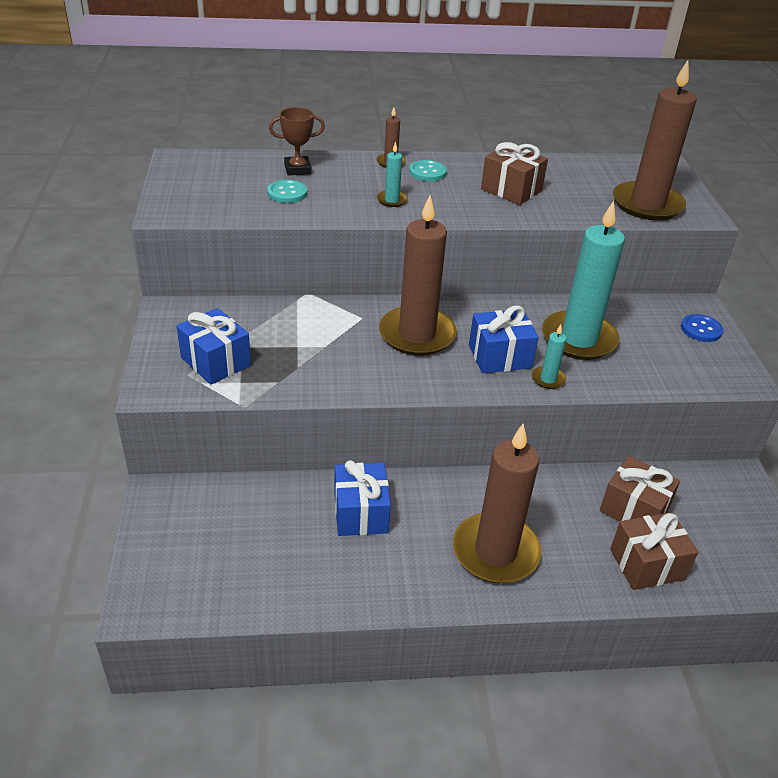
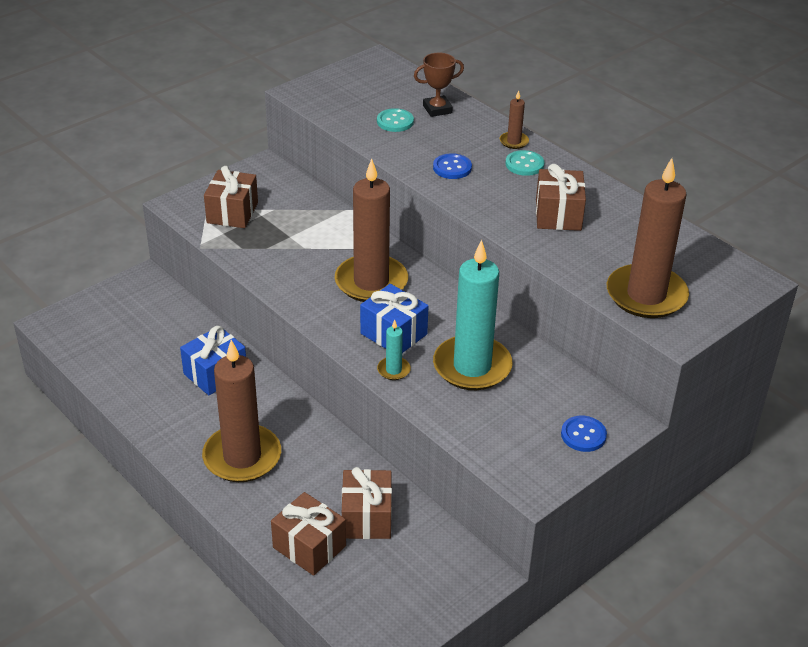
camera: 55 degrees right, 0 degrees up
blue gift [177,308,251,385] -> brown gift [204,166,258,228]
brown trophy [269,107,325,175] -> brown trophy turned 60 degrees counterclockwise [414,53,464,117]
turquoise candle [377,142,408,207] -> blue button [433,153,472,179]

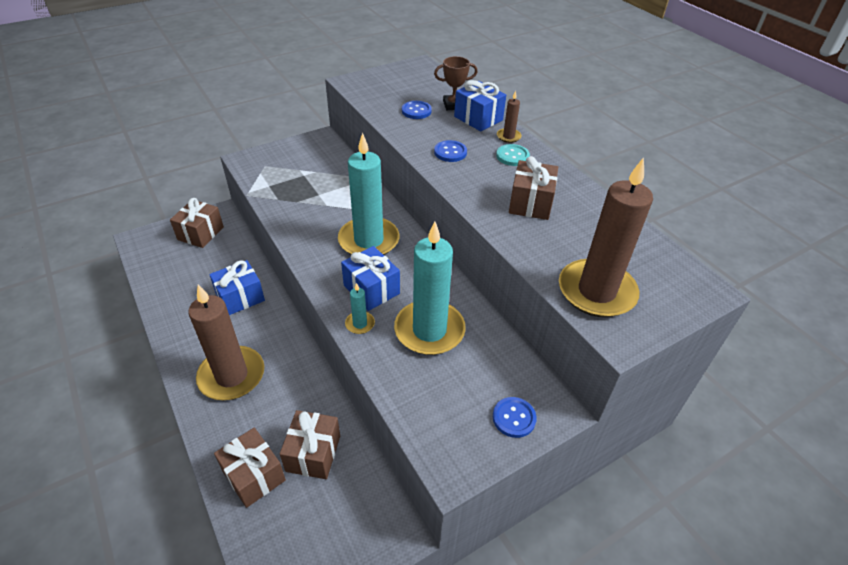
camera: 10 degrees right, 5 degrees up
brown gift [204,166,258,228] -> brown gift moved to [170,198,224,248]
brown candle [335,158,408,302] -> turquoise candle [338,133,399,255]
turquoise button [377,108,414,132] -> blue button [402,101,432,119]
none -> blue gift [454,80,506,131]

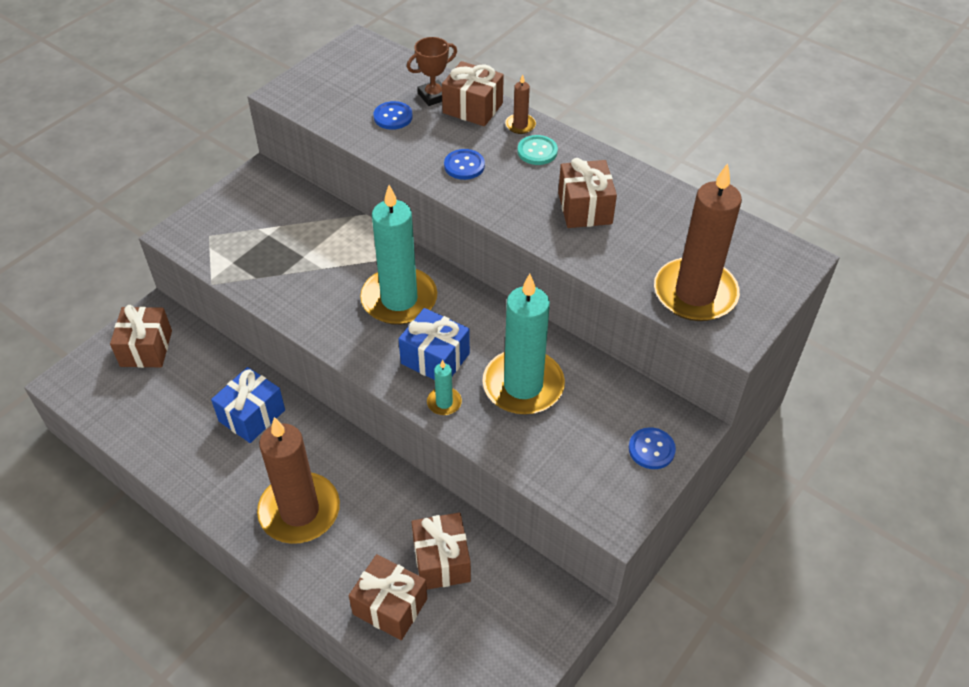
camera: 20 degrees left, 5 degrees up
blue gift [454,80,506,131] -> brown gift [442,61,504,126]

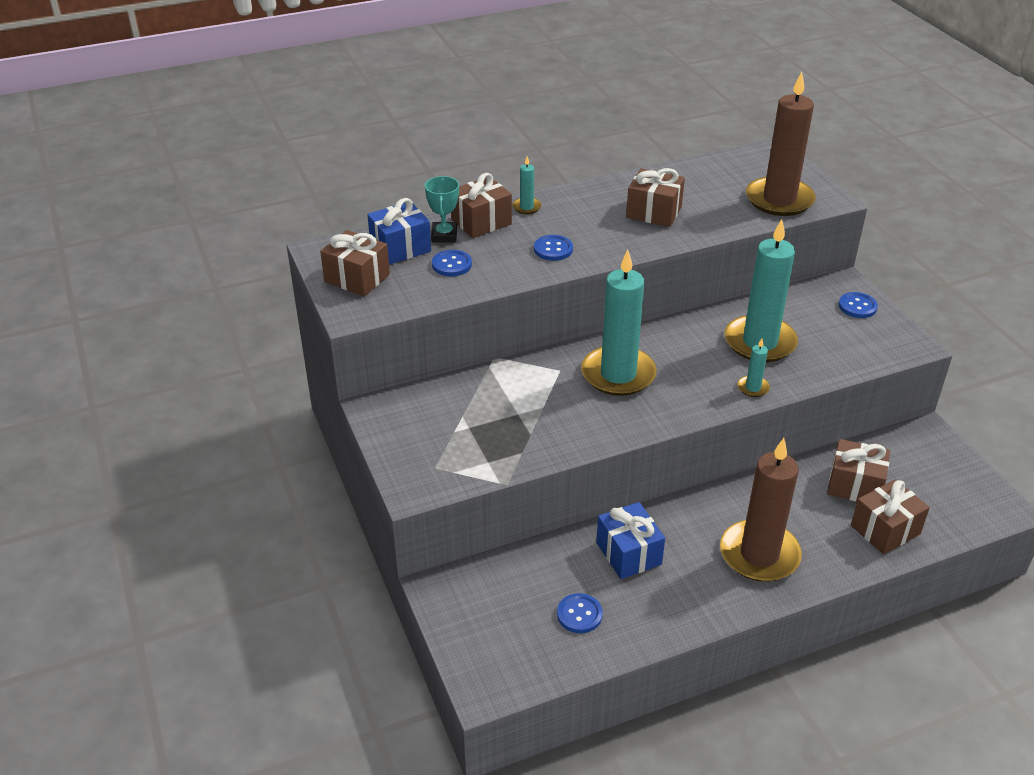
camera: 60 degrees left, 10 degrees down
brown gift [110,305,172,368] -> brown gift moved to [320,230,390,296]
blue gift [399,308,470,380] -> blue gift moved to [367,198,431,265]
brown trophy [407,37,457,106] -> turquoise trophy [425,176,459,242]
brown candle [505,74,536,134] -> turquoise candle [512,156,541,214]
turquoise button [517,135,558,165] -> none
none -> blue button [557,593,603,633]

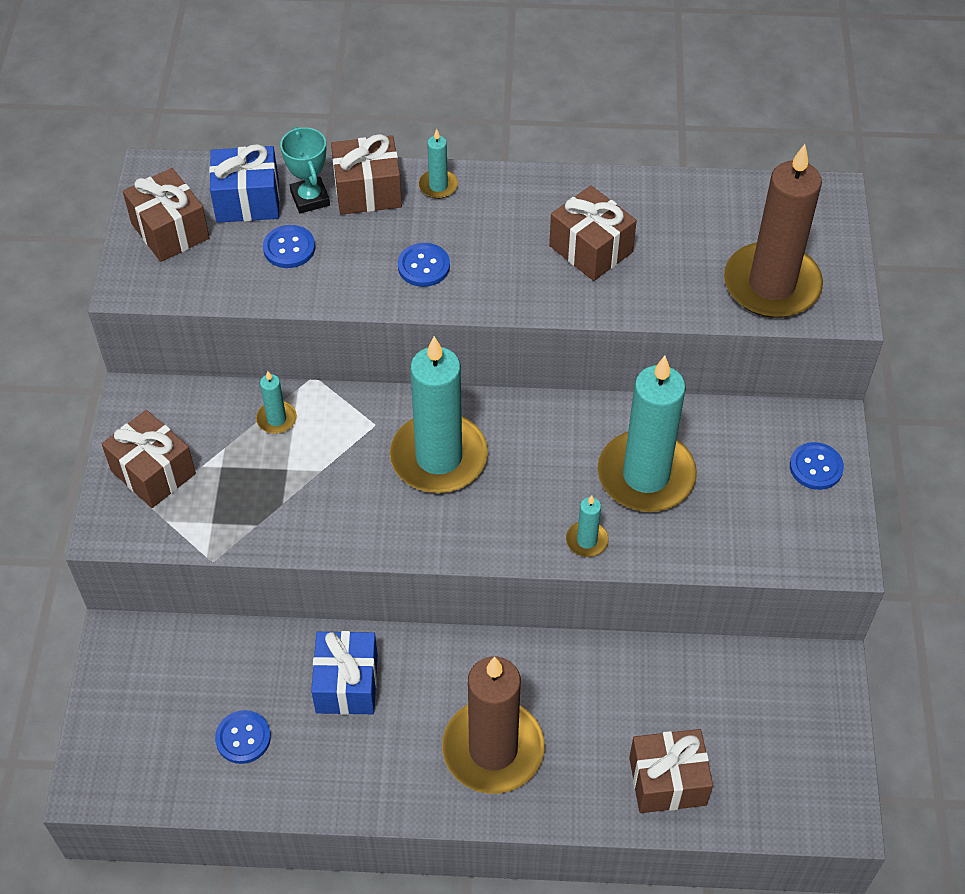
camera: 25 degrees right, 15 degrees up
turquoise trophy [425,176,459,242] -> turquoise trophy turned 45 degrees counterclockwise [280,126,330,213]
brown gift [827,439,890,501] -> brown gift moved to [102,410,196,508]
none -> turquoise candle [256,371,297,434]

